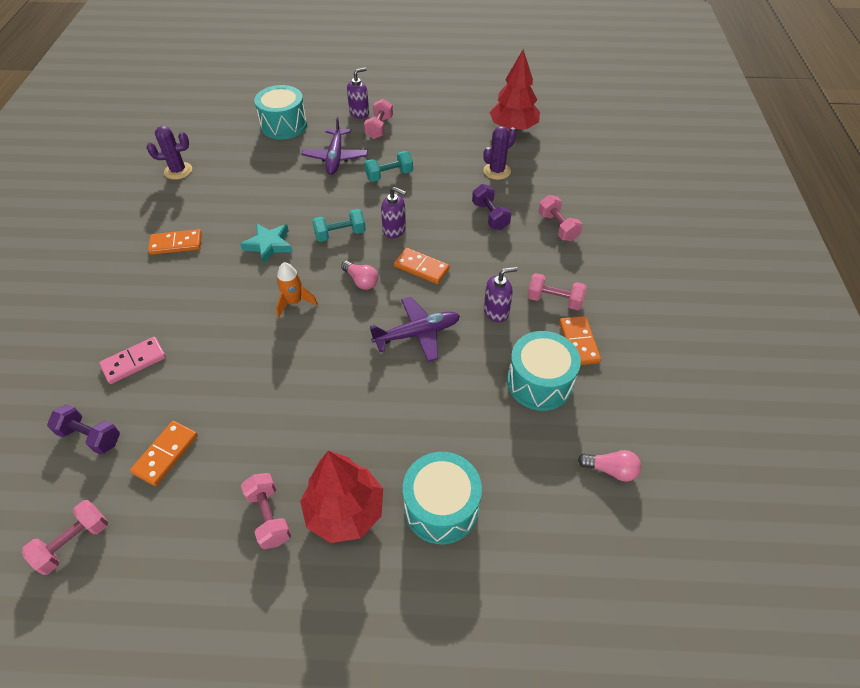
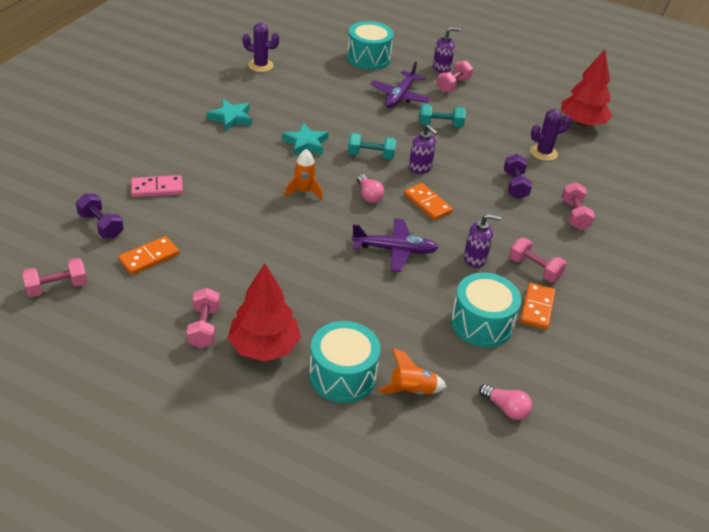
camera: 20 degrees right, 10 degrees down
orange domino [148,229,202,255] -> turquoise star [207,99,252,131]
none -> orange rocket [377,348,447,395]

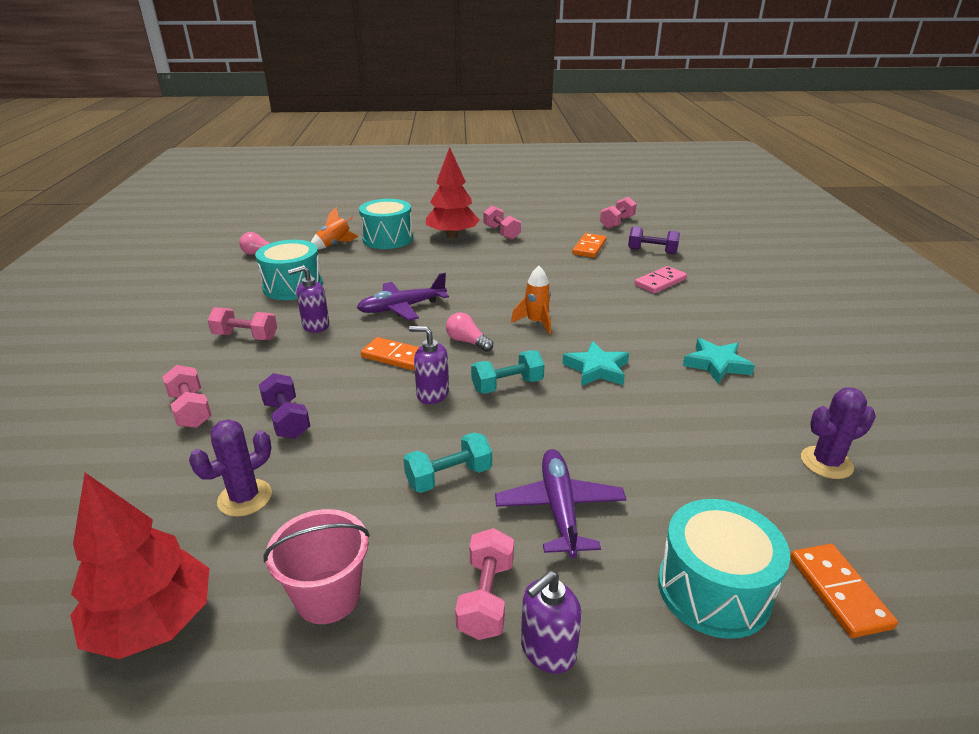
camera: 155 degrees right, 10 degrees down
orange domino [520,283,555,329] -> orange domino moved to [790,544,898,638]
none -> pink bucket [263,509,370,624]

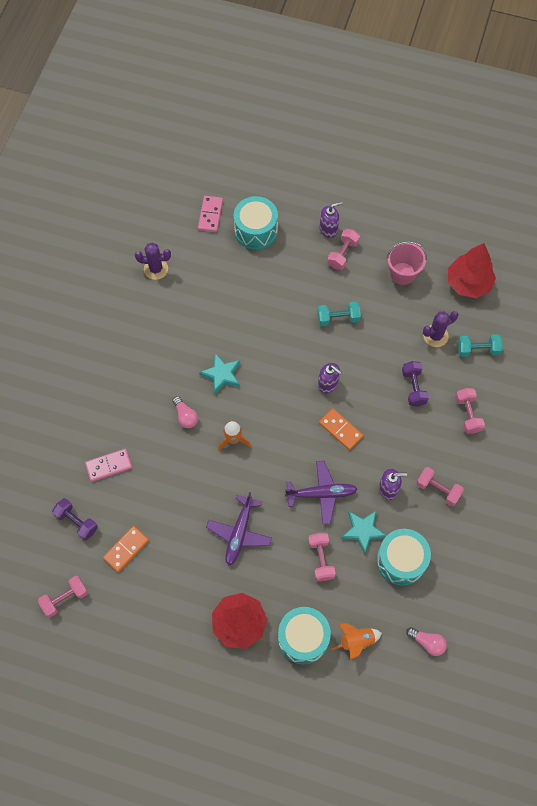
camera: 160 degrees left, 35 degrees up
pink light bulb [446,312,493,352] -> pink light bulb moved to [173,396,198,428]
turquoise dumbbell [471,350,545,394] -> turquoise dumbbell moved to [458,334,503,357]
pink dumbbell [483,205,521,240] -> pink dumbbell moved to [308,533,336,581]
purple plane [495,449,626,558] -> purple plane moved to [206,492,272,566]
turquoise star [683,338,755,383] -> turquoise star moved to [341,511,387,555]
orange domino [790,544,898,638] -> pink domino [198,196,223,232]

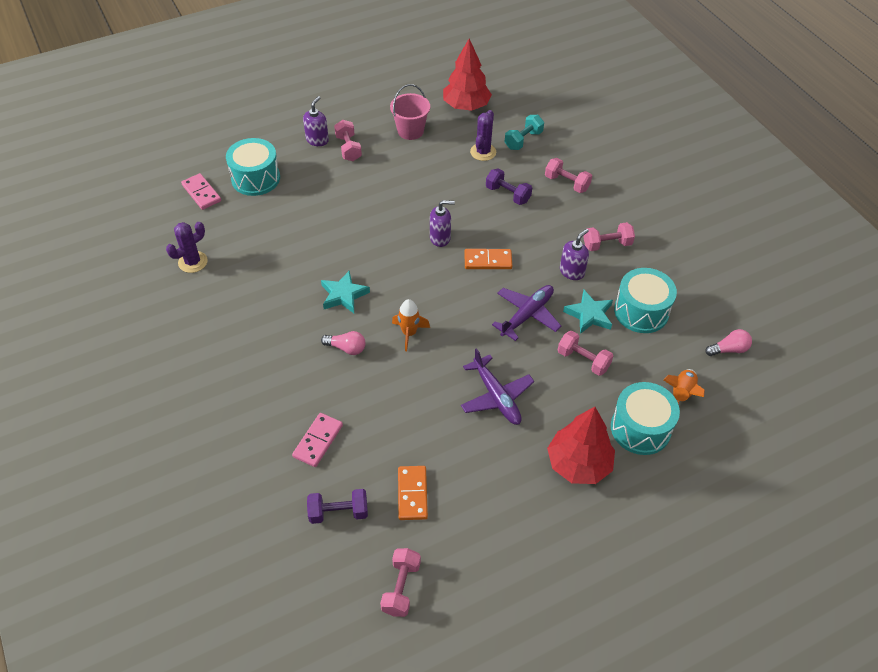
camera: 45 degrees left, 15 degrees down
turquoise dumbbell [318,301,361,326] -> none

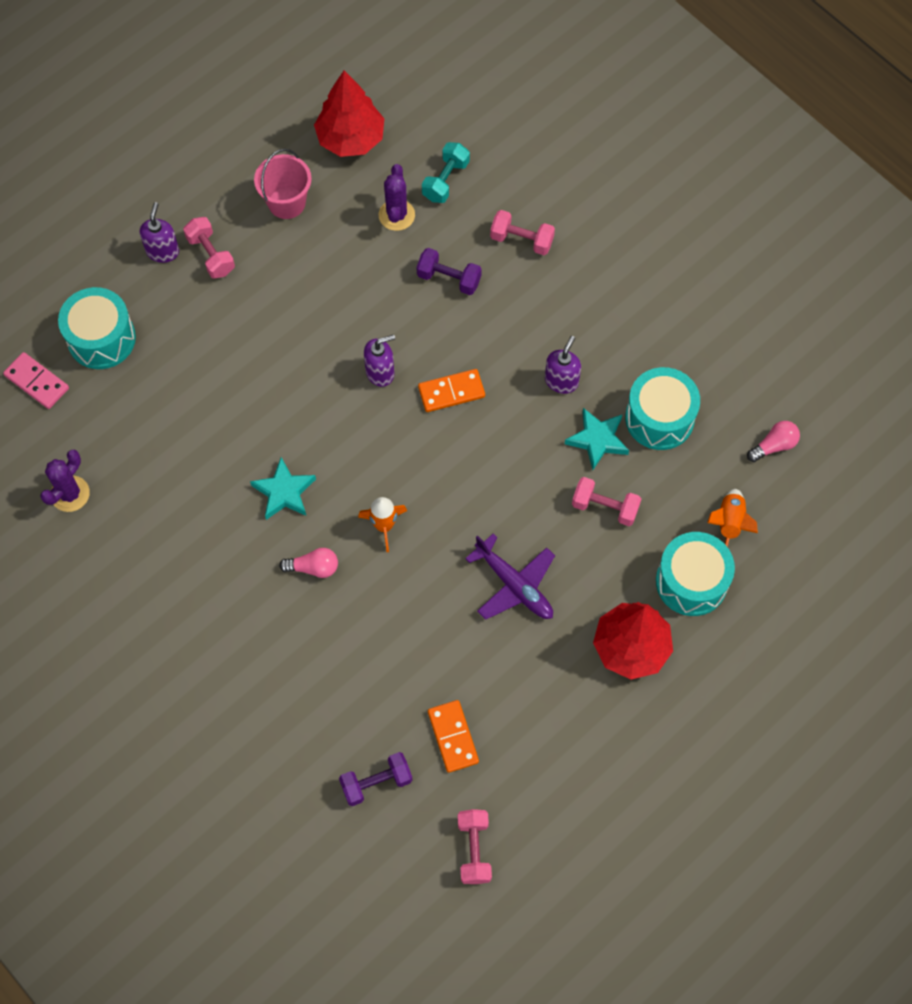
camera: 15 degrees left, 15 degrees up
pink domino [292,413,343,467] -> none
purple plane [492,285,562,341] -> none
pink dumbbell [583,222,635,251] -> none

